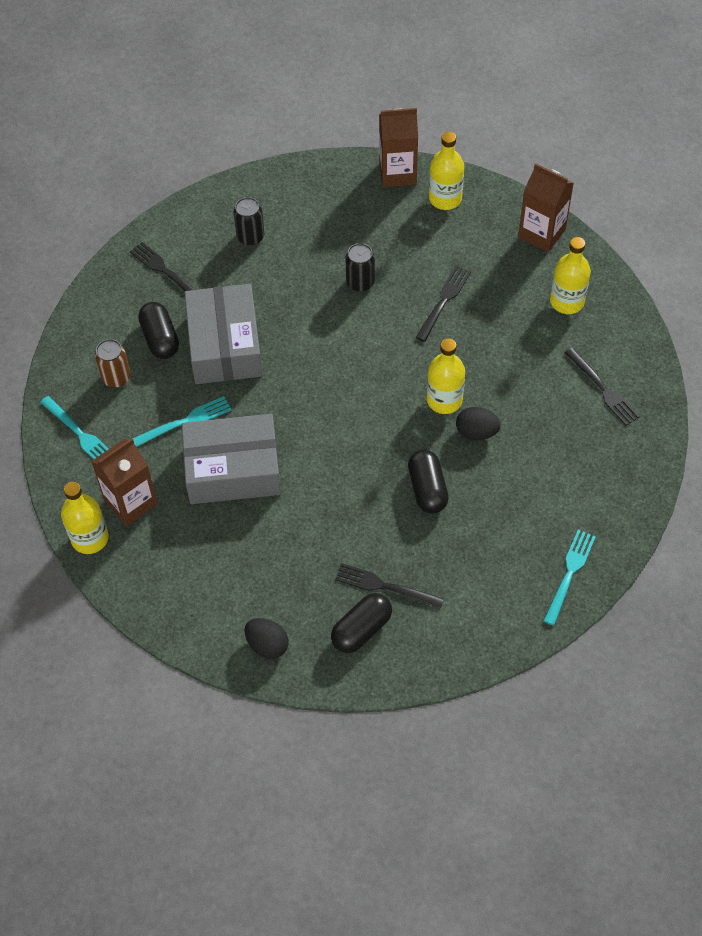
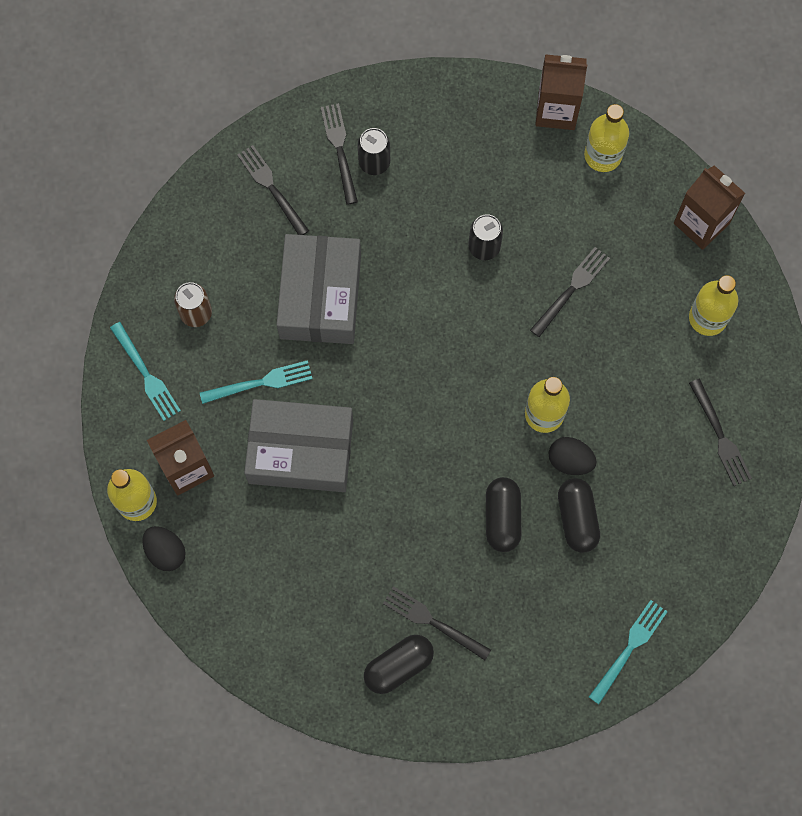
camera: 10 degrees right, 15 degrees up
black capsule [138,302,179,359] -> black capsule moved to [558,478,600,553]
black egg [245,618,289,659] -> black egg moved to [142,526,186,571]
none -> black fork [321,103,358,205]

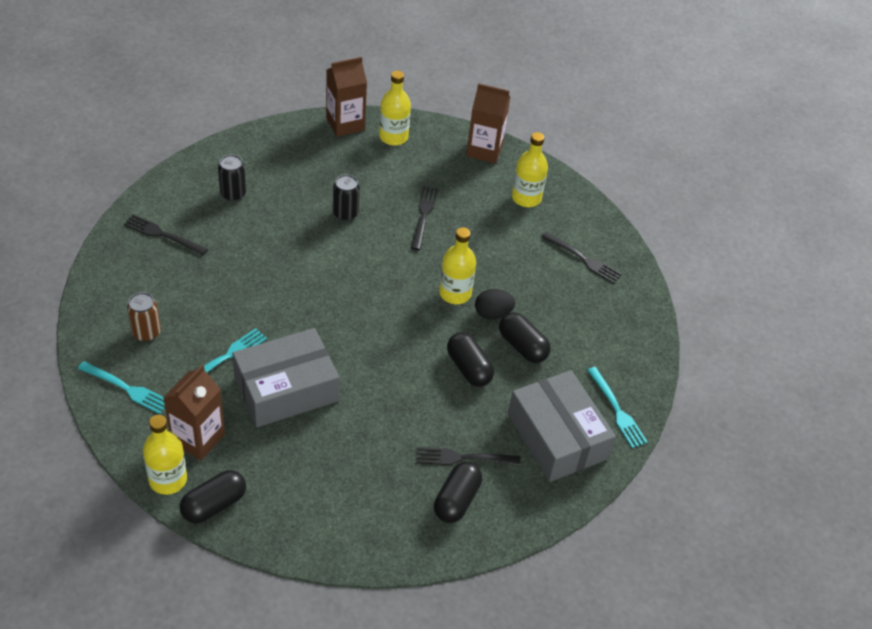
camera: 35 degrees left, 25 degrees down
black egg [142,526,186,571] -> black capsule [180,470,246,524]
grey box [277,234,361,344] -> grey box moved to [508,370,616,482]
black fork [321,103,358,205] -> none
turquoise fork [589,600,668,704] -> turquoise fork turned 150 degrees clockwise [587,367,648,448]

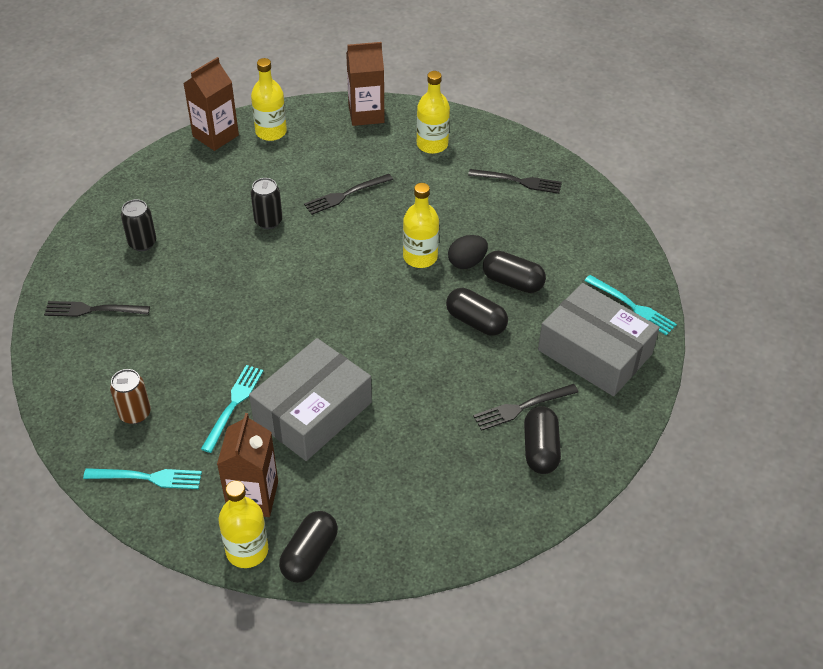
camera: 20 degrees left, 0 degrees up
black fork [411,186,438,250] -> black fork turned 105 degrees counterclockwise [304,174,393,215]

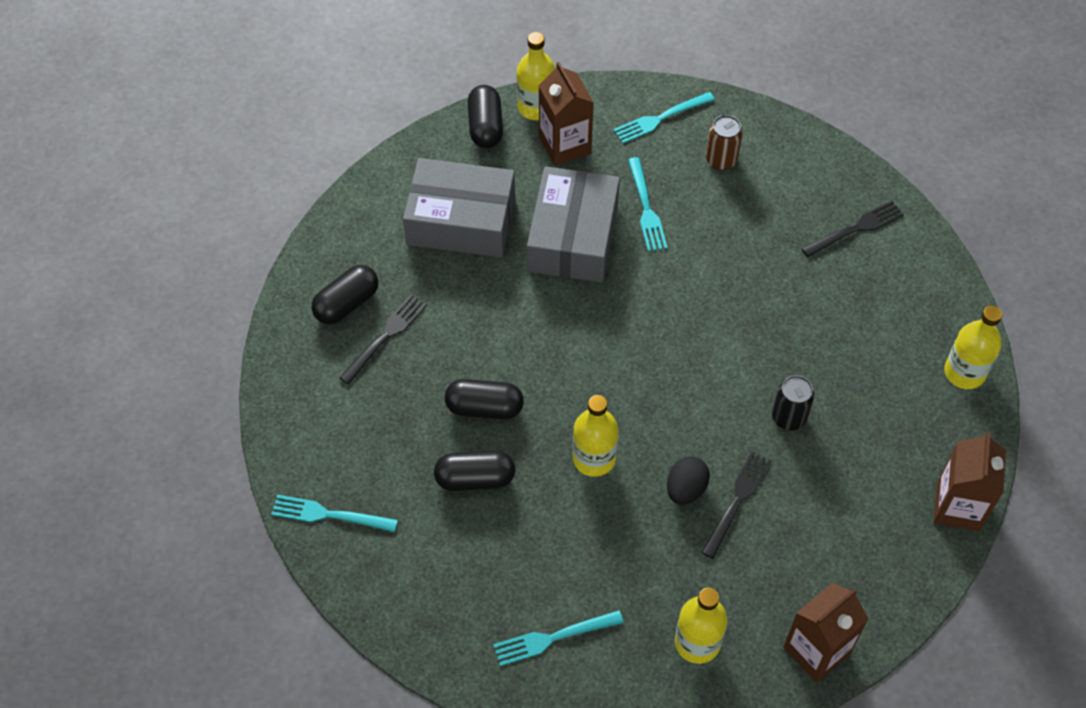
camera: 150 degrees right, 10 degrees up
black can [121,199,156,251] -> none
yellow bottle [251,58,287,141] -> yellow bottle moved to [944,306,1002,389]
black egg [448,235,488,269] -> black egg moved to [667,456,710,505]
black fork [468,169,562,194] -> turquoise fork [493,610,624,666]
black capsule [524,406,561,474] -> black capsule turned 75 degrees clockwise [311,265,378,324]
grey box [538,283,659,396] -> grey box moved to [403,158,515,257]

